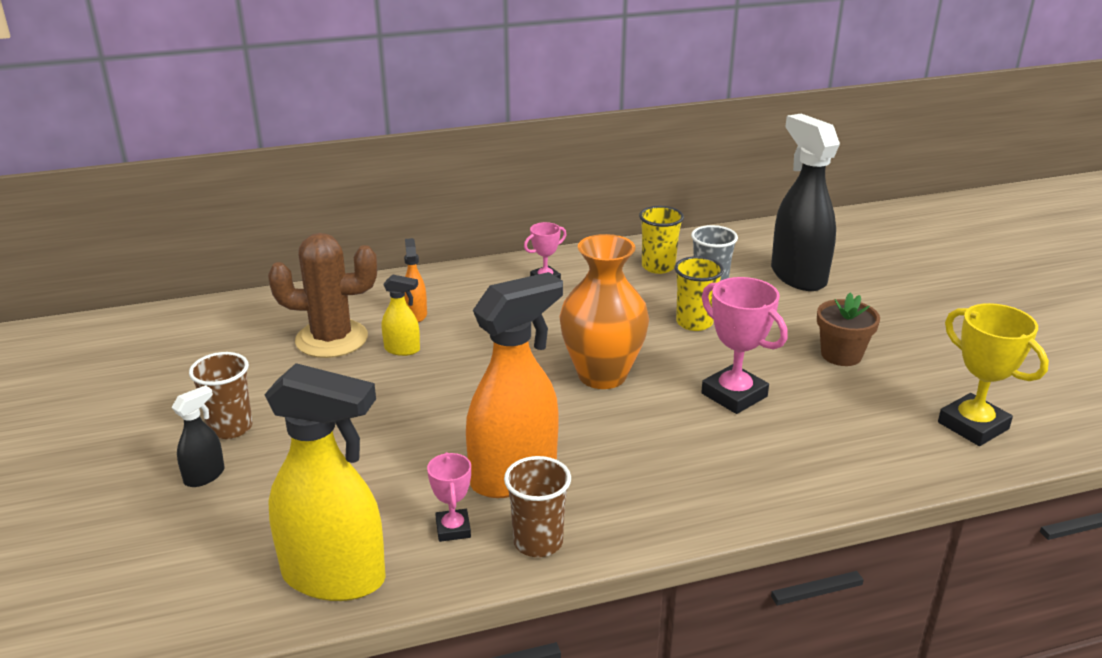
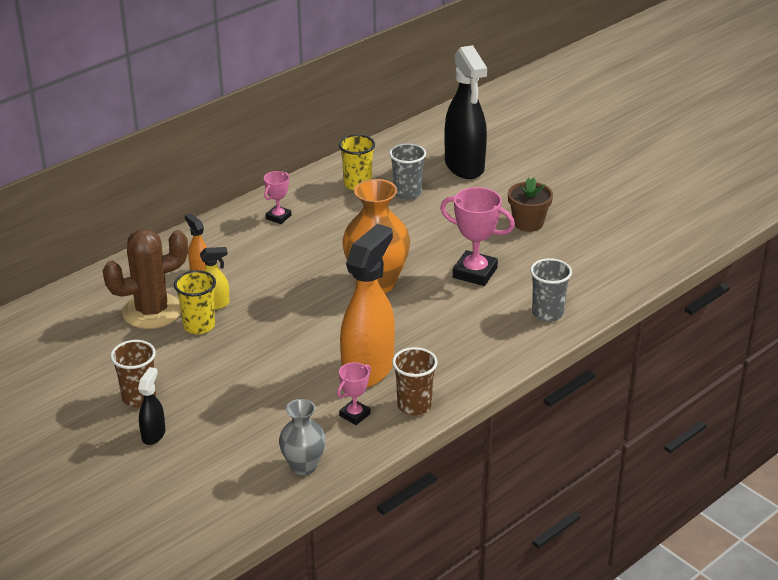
camera: 25 degrees left, 5 degrees up
yellow spray bottle [264,363,386,601] -> grey vase [279,399,326,475]
pink trophy [427,452,471,542] -> pink trophy turned 75 degrees clockwise [337,362,371,425]
yellow cup [674,256,724,331] -> yellow cup moved to [174,270,216,334]
black spray bottle [771,114,840,291] -> black spray bottle turned 150 degrees counterclockwise [444,45,487,179]
yellow trophy [938,303,1049,446] -> none
none -> grey cup [530,258,572,322]

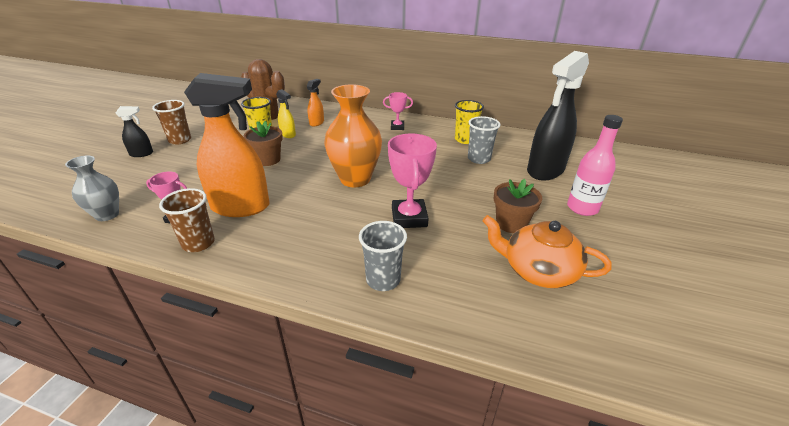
camera: 60 degrees right, 0 degrees up
none -> brown flower pot [243,121,283,166]
none -> orange teapot [482,215,612,288]
none -> pink bottle [567,115,623,216]

